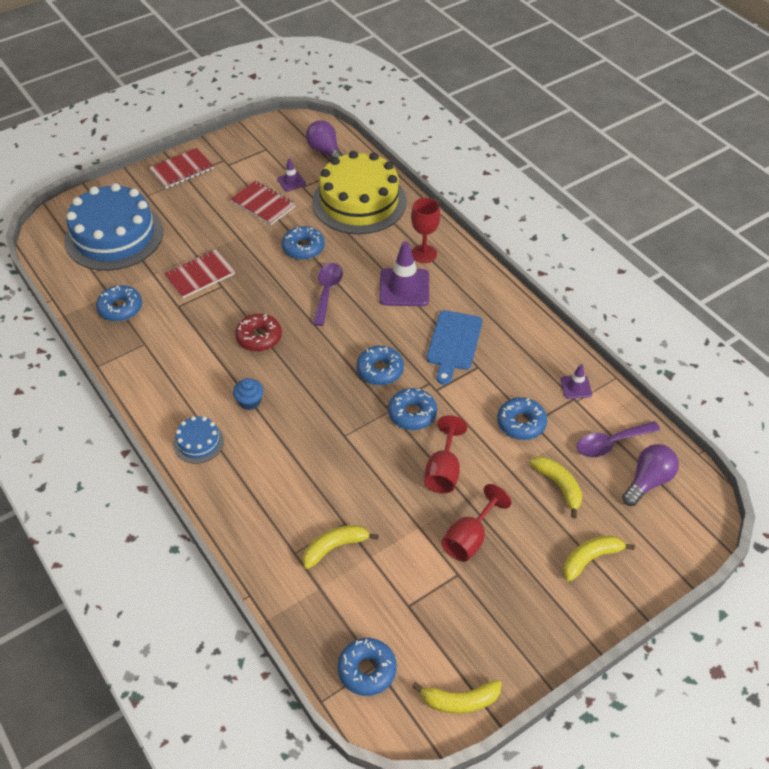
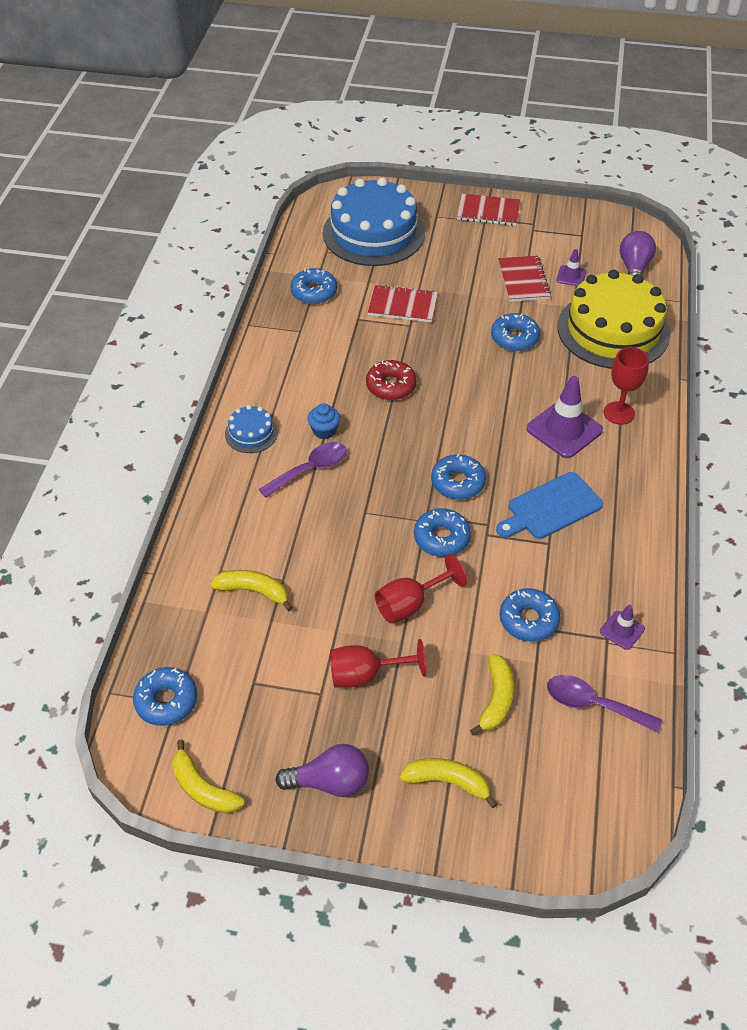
camera: 45 degrees right, 0 degrees up
purple spoon [313,263,343,326] -> purple spoon moved to [259,442,347,498]
purple light bulb [622,444,679,506] -> purple light bulb moved to [275,744,369,797]

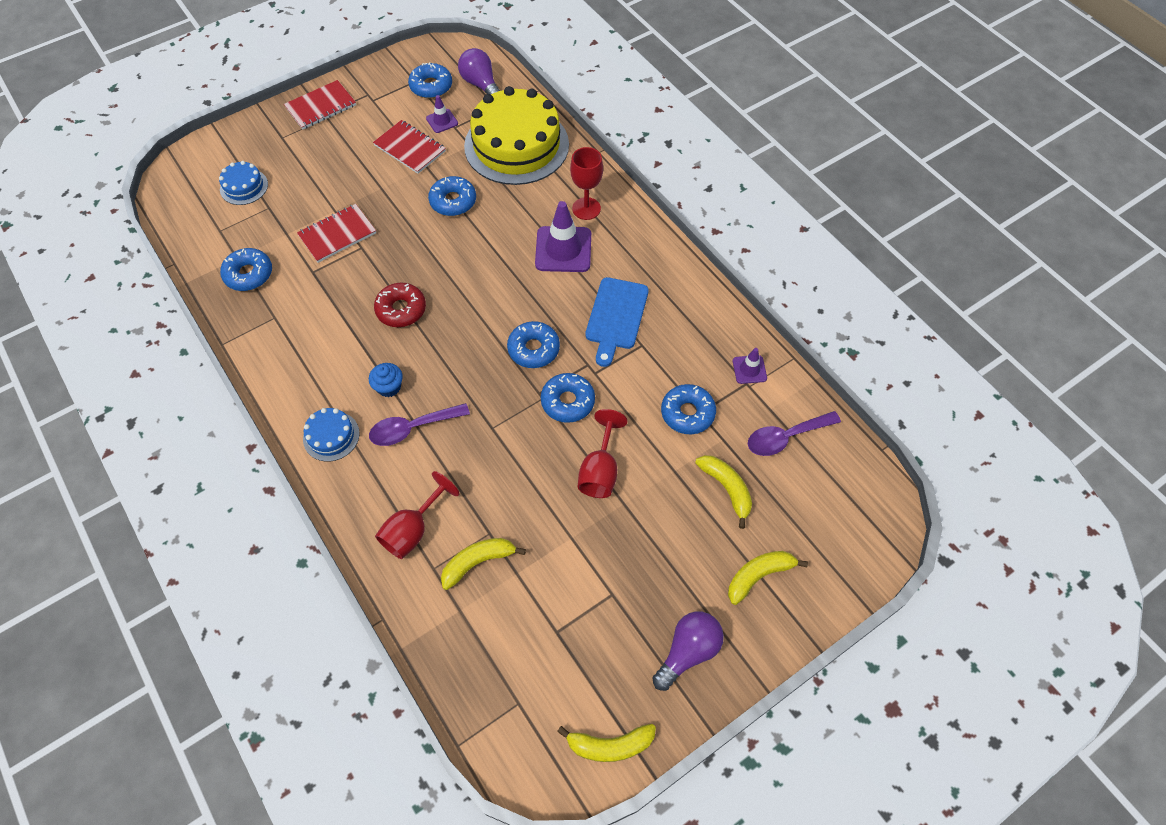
camera: 45 degrees left, 10 degrees up
blue donut [133,667,197,726] -> blue donut moved to [408,62,452,98]
purple spoon [259,442,347,498] -> purple spoon turned 120 degrees counterclockwise [369,403,470,446]
blue cake [323,177,425,266] -> blue cake [219,161,268,205], size x0.44
red goblet [330,639,426,688] -> red goblet moved to [375,471,460,559]

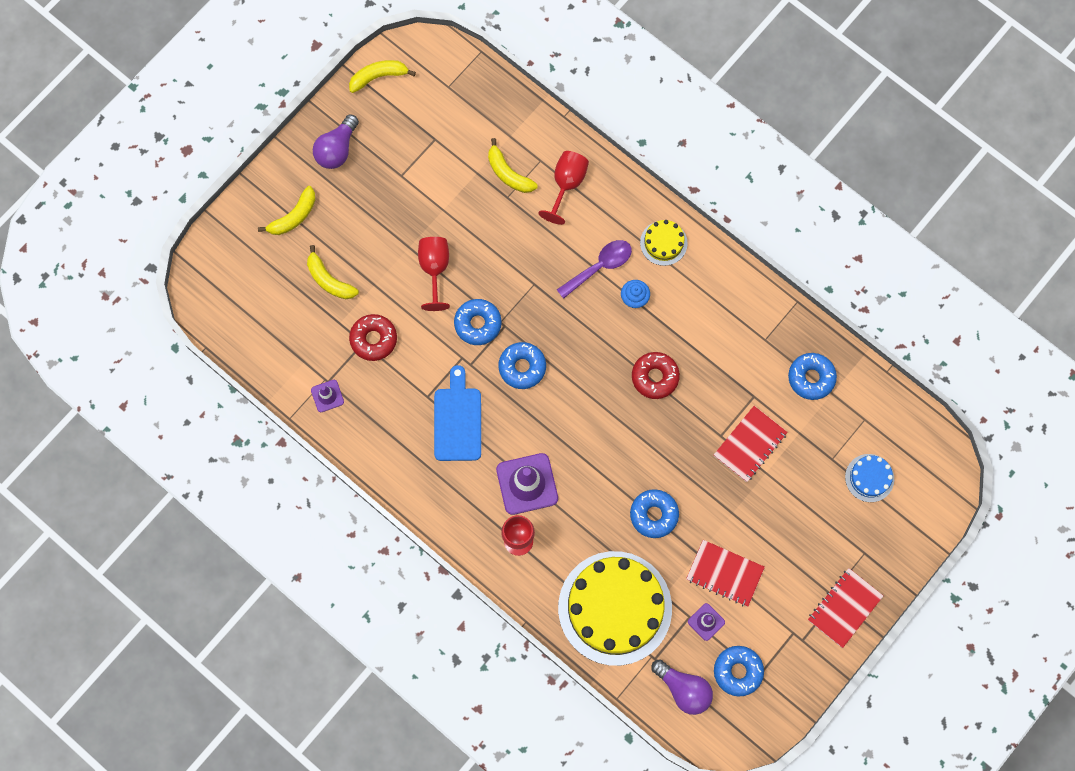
camera: 165 degrees right, 15 degrees up
blue cake [303,408,360,462] -> yellow cake [640,220,688,266]
yellow banana [441,538,526,590] -> yellow banana turned 90 degrees clockwise [488,138,538,193]
blue donut [661,384,716,434] -> red donut [349,314,397,361]
purple spoon [748,411,841,456] -> none

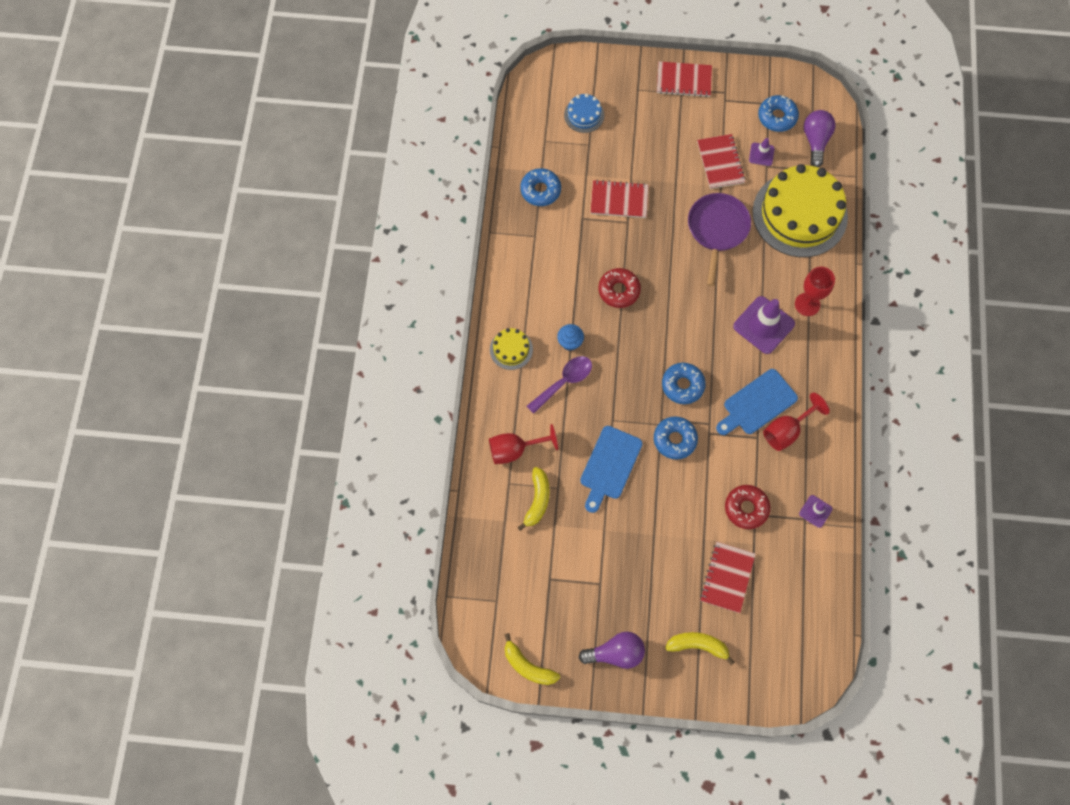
camera: 125 degrees left, 5 degrees down
yellow banana [307,245,359,299] -> red notebook [700,542,755,613]
red goblet [418,237,450,311] -> red goblet moved to [763,393,830,451]
purple spoon [557,240,632,299] -> purple spoon turned 120 degrees clockwise [527,356,592,414]
blue donut [630,489,679,538] -> purple pan [688,193,751,286]
none -> blue cutting board [580,426,643,513]

